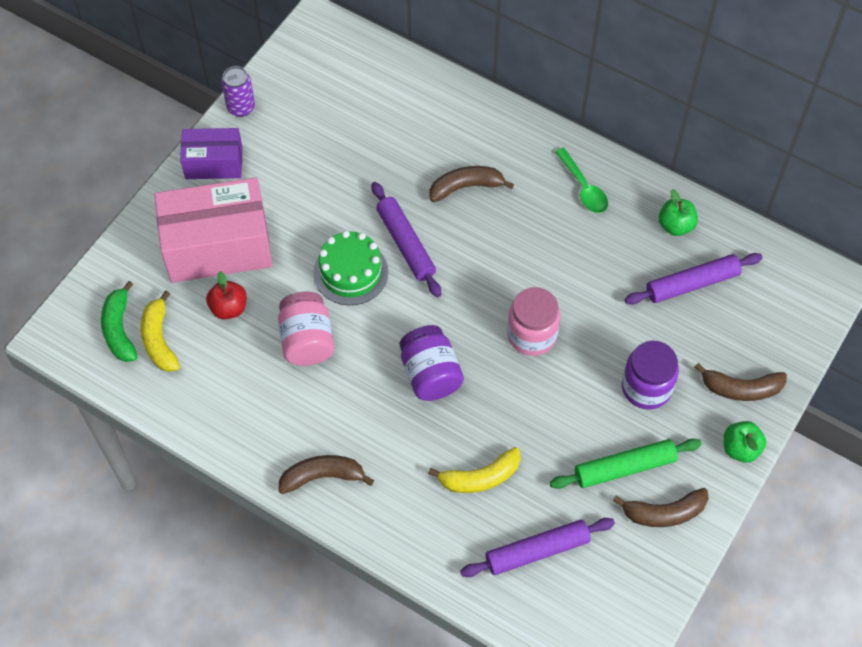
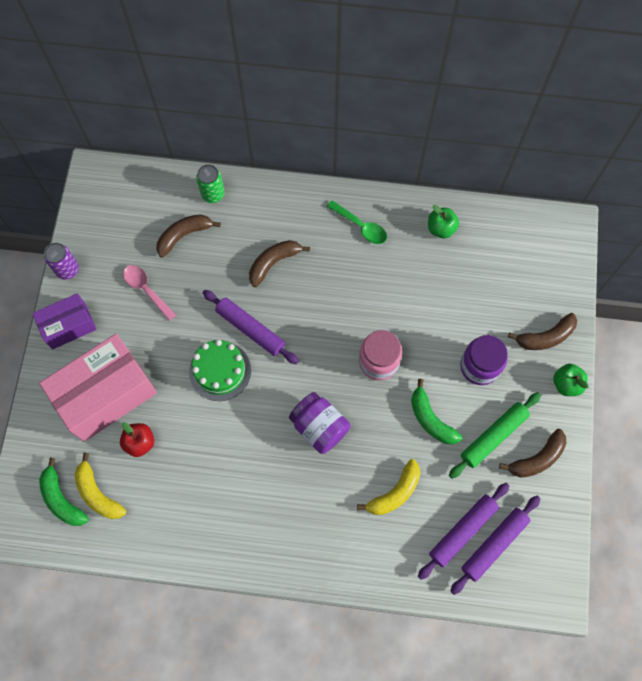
camera: 25 degrees left, 10 degrees up
pink jar [278,291,334,366] -> none
brown banana [278,455,374,494] -> brown banana moved to [156,214,221,258]
purple rolling pin [625,253,762,305] -> purple rolling pin moved to [450,496,541,595]
none -> pink spoon [123,265,176,321]
none -> green can [196,164,225,203]
none -> green banana [411,379,463,444]

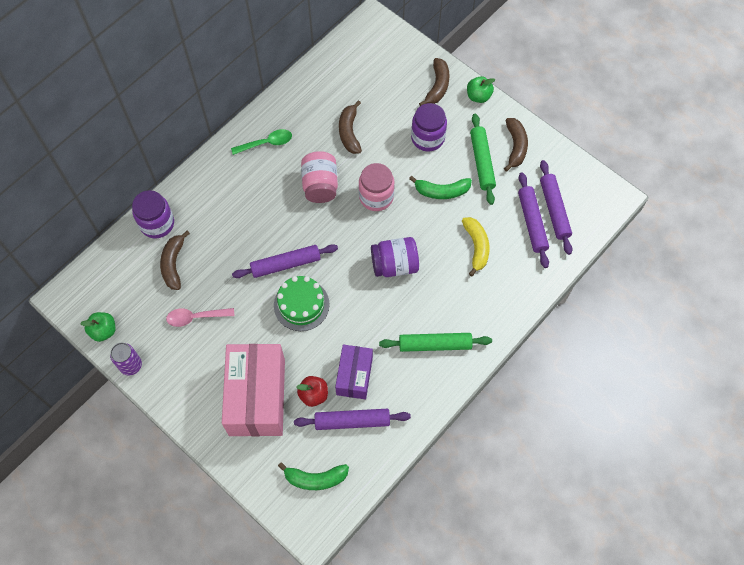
camera: 55 degrees left, 5 degrees down
purple box [32,293,97,349] -> purple box moved to [335,344,373,399]
yellow banana [75,453,126,519] -> none
green can [196,164,225,203] -> purple jar [132,190,174,239]
brown banana [249,240,310,287] -> brown banana moved to [339,100,362,154]
green apple [428,205,459,238] -> green apple moved to [80,312,115,342]
none -> purple rolling pin [294,409,411,430]
none -> pink jar [301,151,338,203]
none -> green rolling pin [379,333,492,352]

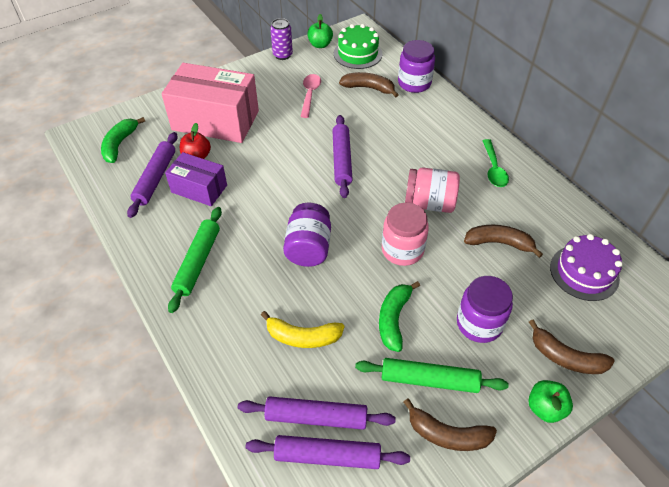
camera: 105 degrees right, 15 degrees down
green cake [274,276,330,331] -> green cake moved to [334,24,382,69]
none -> purple cake [550,234,623,301]

